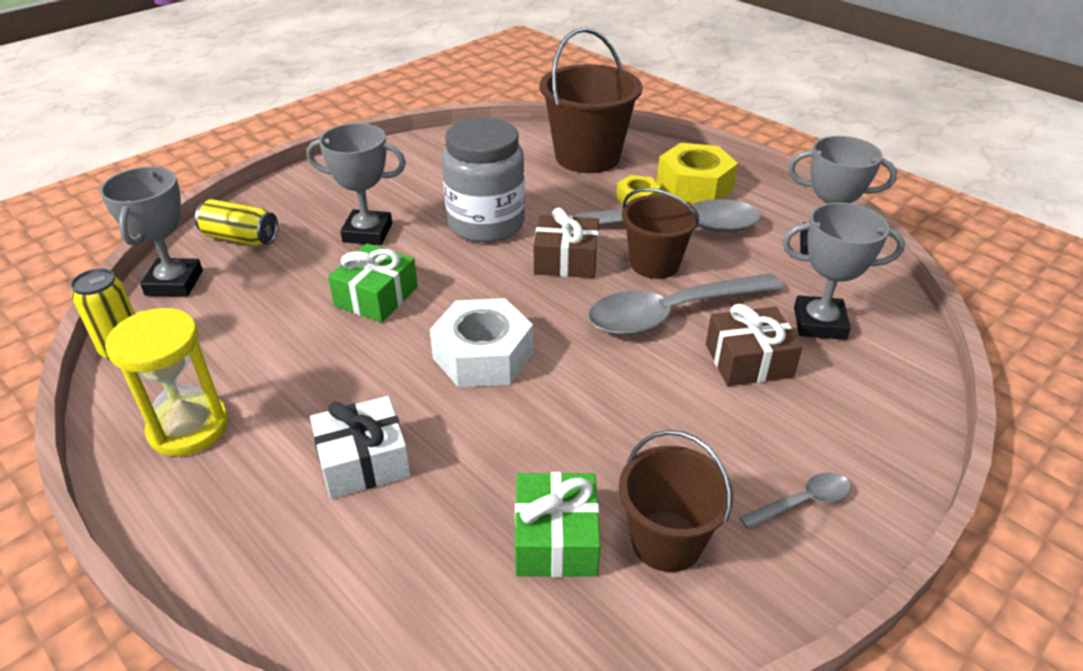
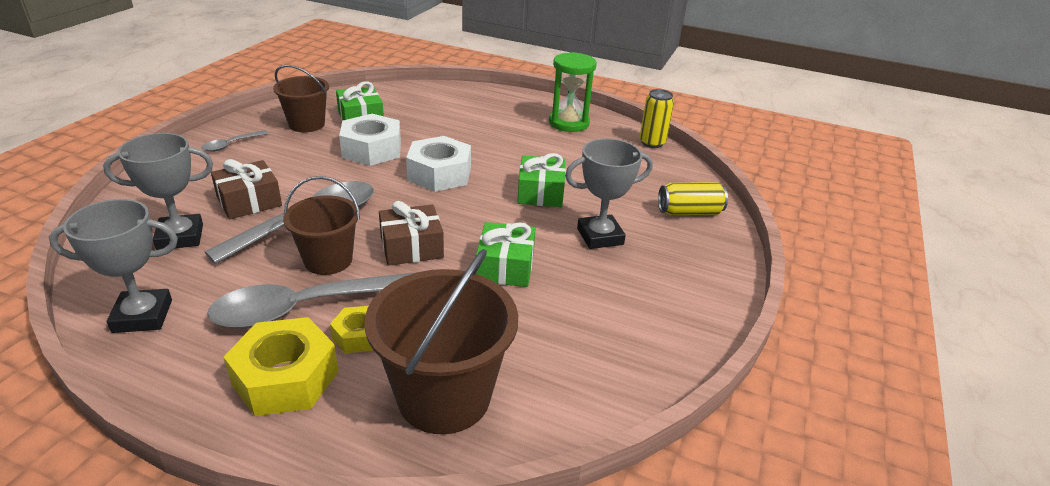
camera: 155 degrees right, 5 degrees down
grey trophy [100,166,203,296] -> none
yellow hourglass [105,308,229,456] -> green hourglass [549,52,597,132]
white gift [310,396,411,499] -> none
grey jar [442,118,525,243] -> green gift [476,222,536,287]
none -> white nut [339,114,401,166]

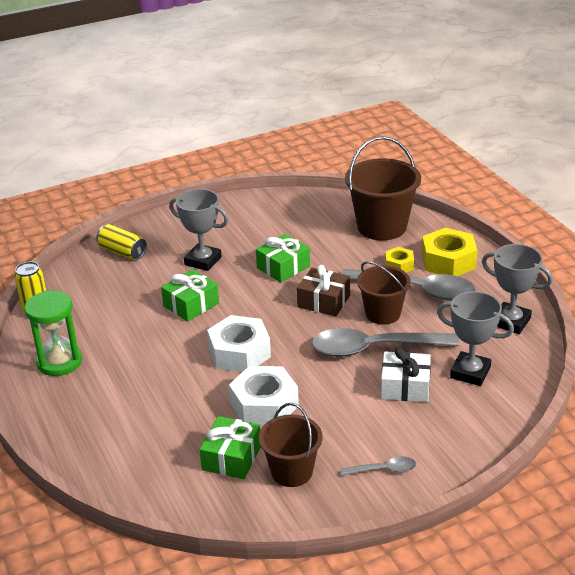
camera: 135 degrees left, 0 degrees up
brown gift [211,159,282,219] -> white gift [381,347,431,402]

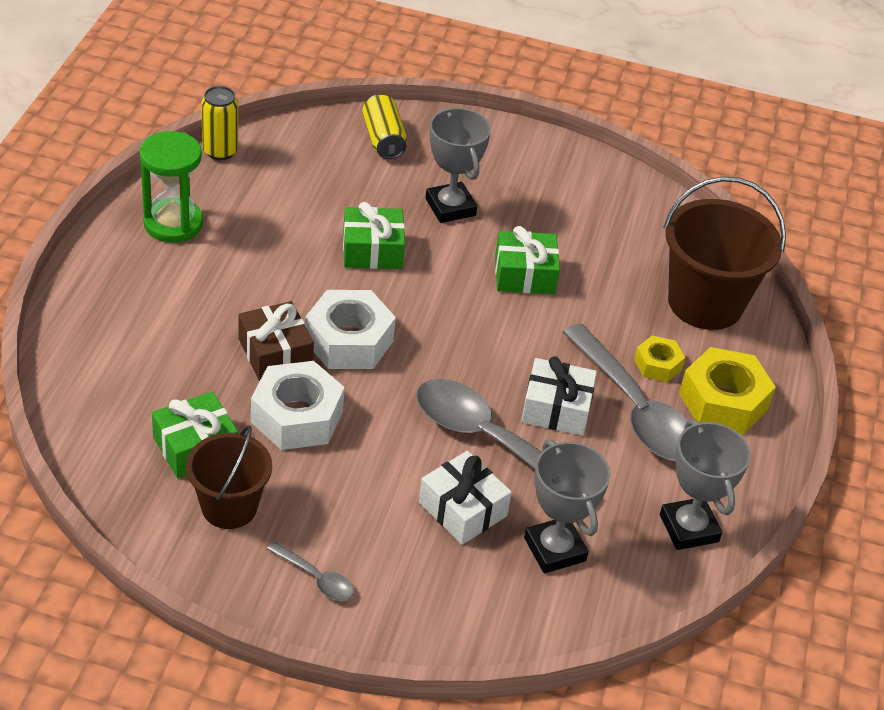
camera: 35 degrees right, 10 degrees up
brown gift [297,265,350,316] -> brown gift moved to [239,301,314,381]
brown bucket [357,261,411,325] -> white gift [521,356,597,436]

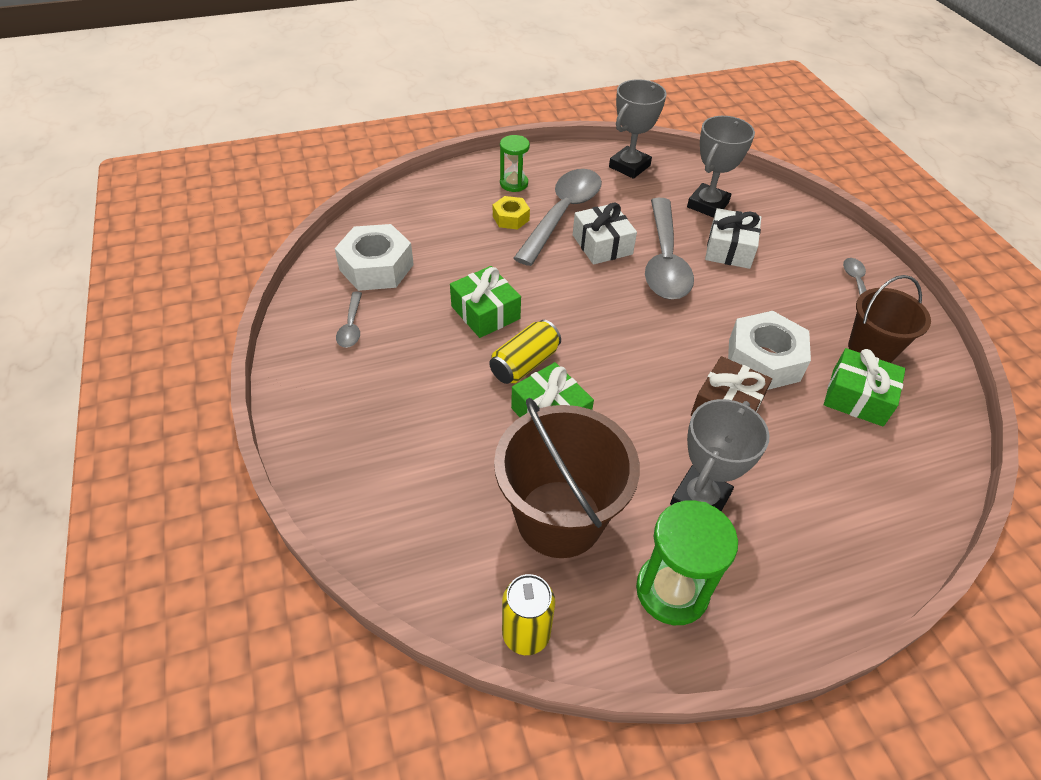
camera: 120 degrees left, 5 degrees up
white nut [305,290,396,369] -> white nut moved to [334,224,414,291]
yellow can [362,94,407,159] -> yellow can moved to [489,320,561,384]
grey trophy [426,108,491,223] -> grey trophy moved to [670,399,769,511]
brown bucket [663,176,786,330] -> brown bucket moved to [494,398,640,558]
yellow nut [679,347,776,434] -> green hourglass [500,135,530,192]
none -> grey spoon [336,291,362,348]

